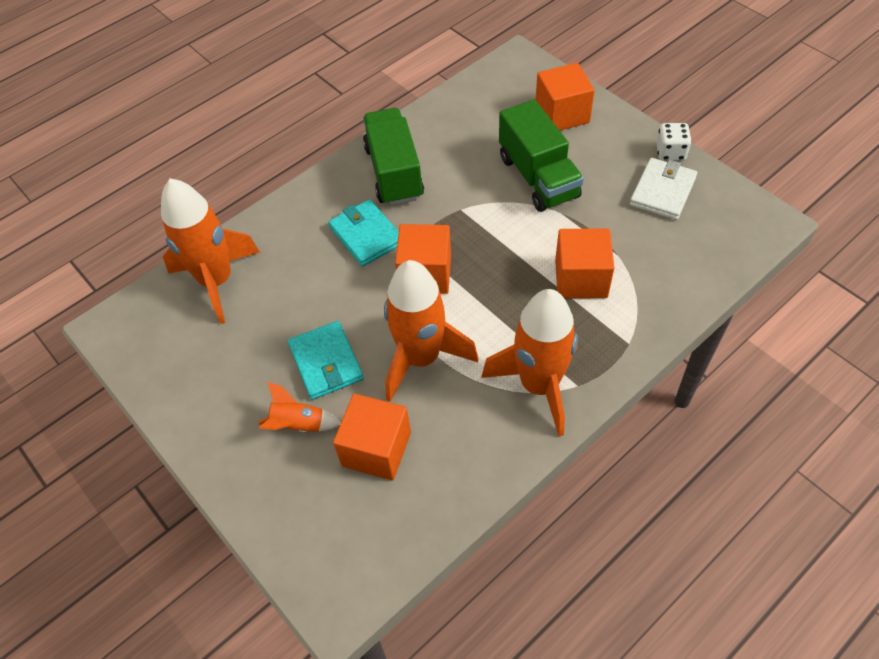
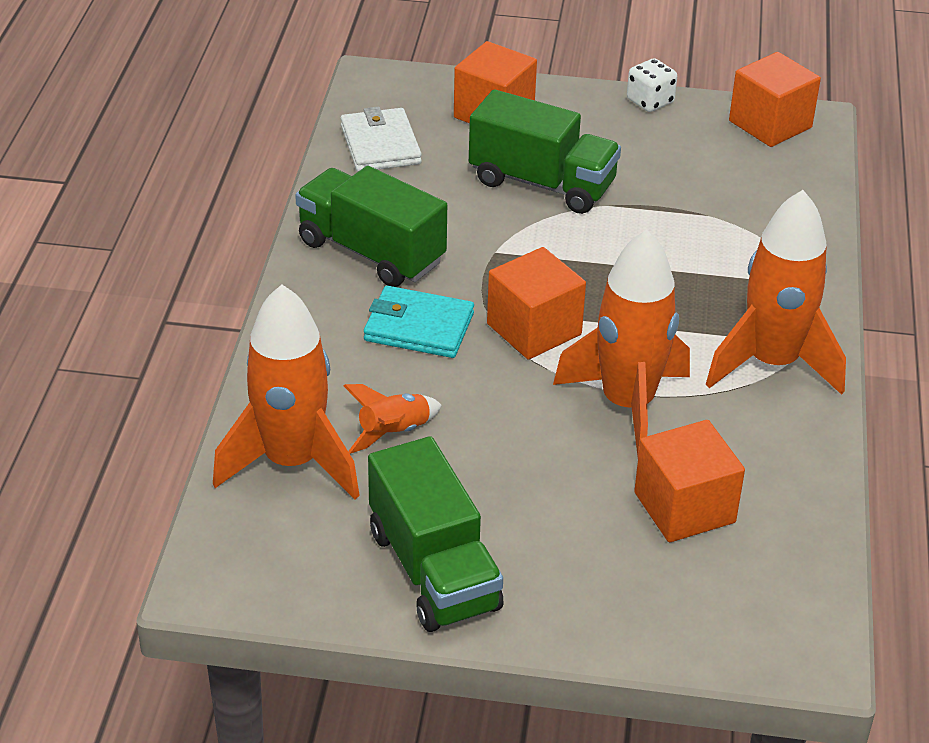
camera: 45 degrees left, 15 degrees down
orange rocket [258,382,341,433] -> orange rocket moved to [344,384,442,454]
turquoise wallet [288,321,364,400] -> none
orange cube [555,228,614,299] -> orange cube moved to [729,52,821,147]
white wallet [630,158,697,220] -> white wallet moved to [341,107,422,172]
none -> green truck [368,436,504,632]

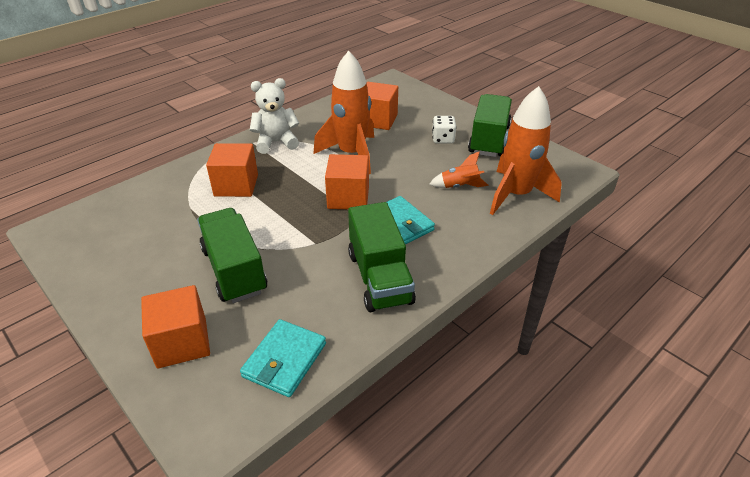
camera: 140 degrees left, 0 degrees up
white wallet [341,107,422,172] -> turquoise wallet [240,319,326,397]
white dice [627,58,677,112] -> white dice moved to [432,116,457,144]
orange rocket [706,190,846,395] -> white teddy bear [250,78,299,154]
orange cube [729,52,821,147] -> orange cube moved to [206,143,258,197]

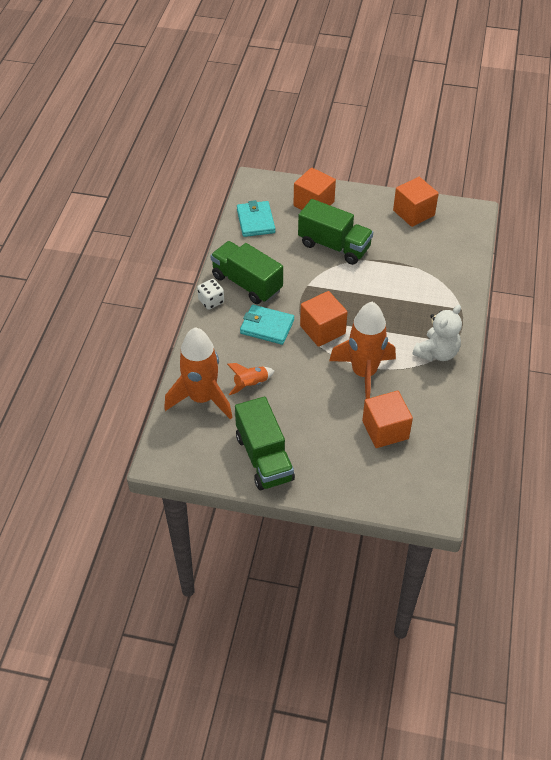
camera: 145 degrees right, 10 degrees up
orange cube [206,143,258,197] -> orange cube moved to [393,177,439,227]
white dice [432,116,457,144] -> white dice moved to [197,279,224,310]

